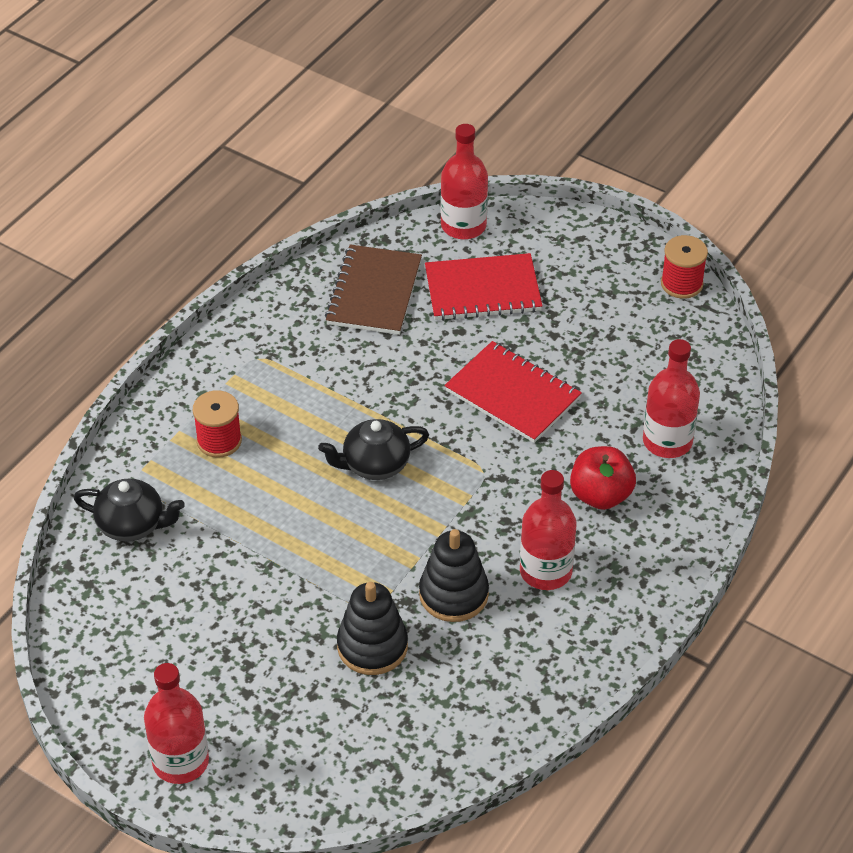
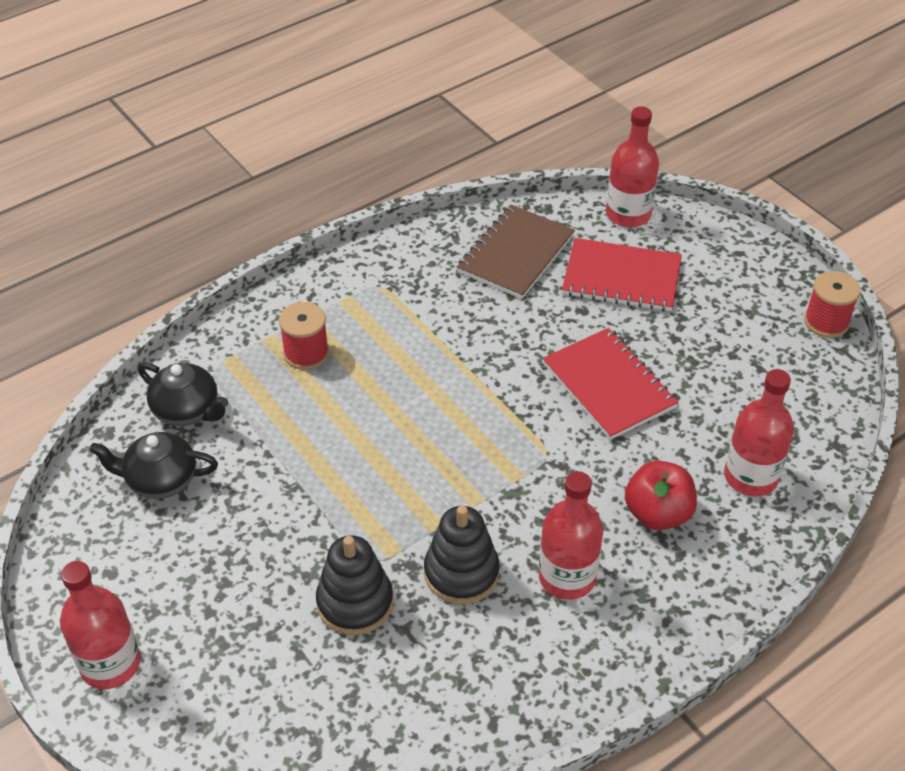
camera: 20 degrees right, 0 degrees up
black teapot [318,419,429,480] -> black teapot moved to [90,432,218,499]

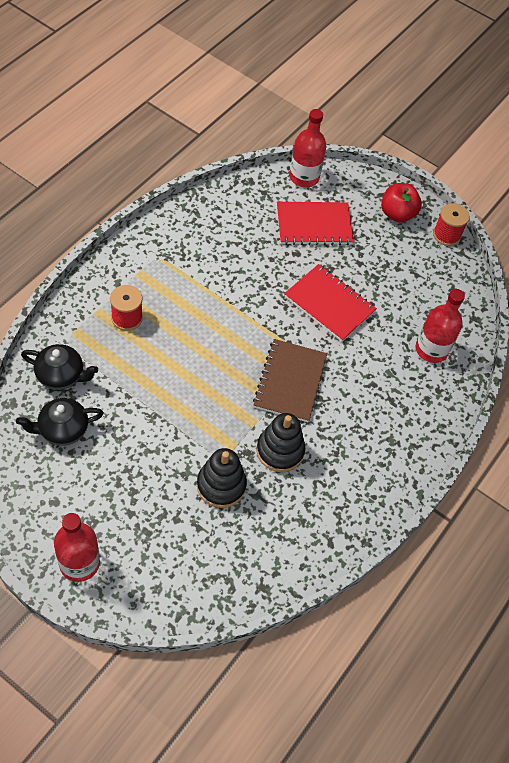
camera: 25 degrees left, 10 degrees up
brown notebook [457,205,575,299] -> brown notebook moved to [253,339,327,422]
red bottle [539,471,604,600] -> none
red apple [625,461,697,530] -> red apple moved to [381,183,422,223]

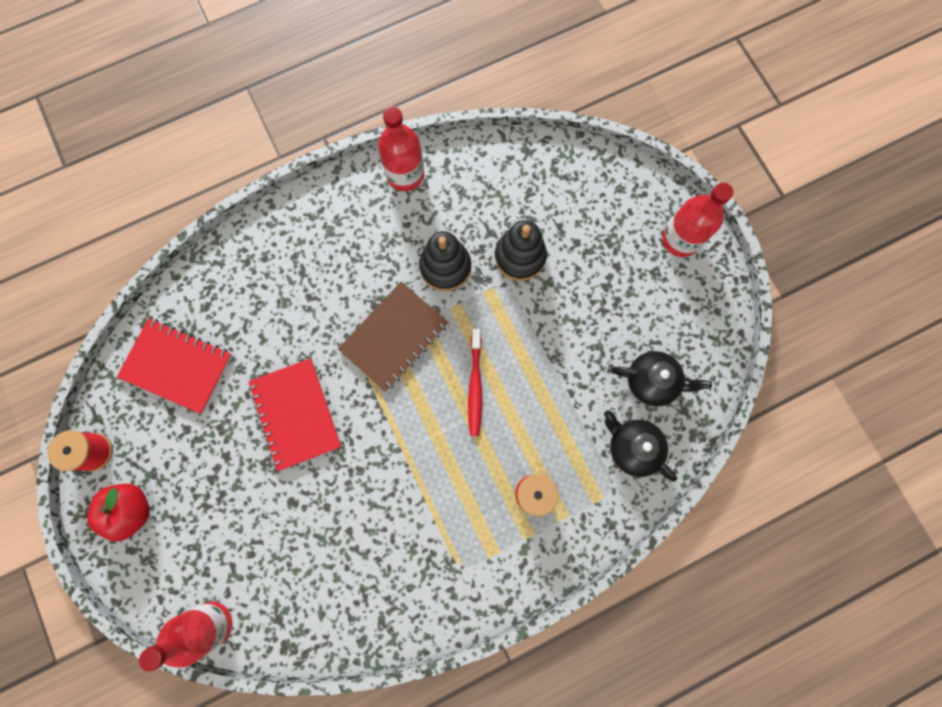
camera: 145 degrees left, 20 degrees up
red notebook [277,202,354,245] -> red notebook moved to [117,318,232,414]
red bottle [416,289,465,363] -> red bottle moved to [378,106,424,191]
none -> red toothbrush [468,329,482,436]

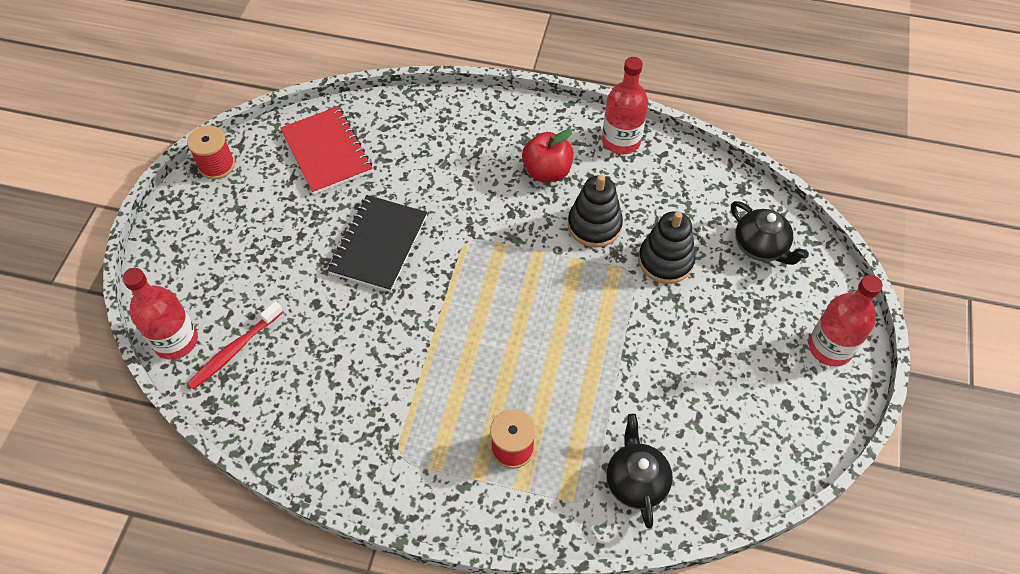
camera: 40 degrees right, 20 degrees down
red apple [87,484,150,541] -> red apple moved to [522,129,574,182]
red notebook [248,358,342,471] -> black notebook [327,195,427,292]
brown notebook [338,282,448,392] -> none
red toothbrush [468,329,482,436] -> red toothbrush moved to [187,301,283,390]
black teapot [612,351,712,407] -> black teapot moved to [731,201,809,265]

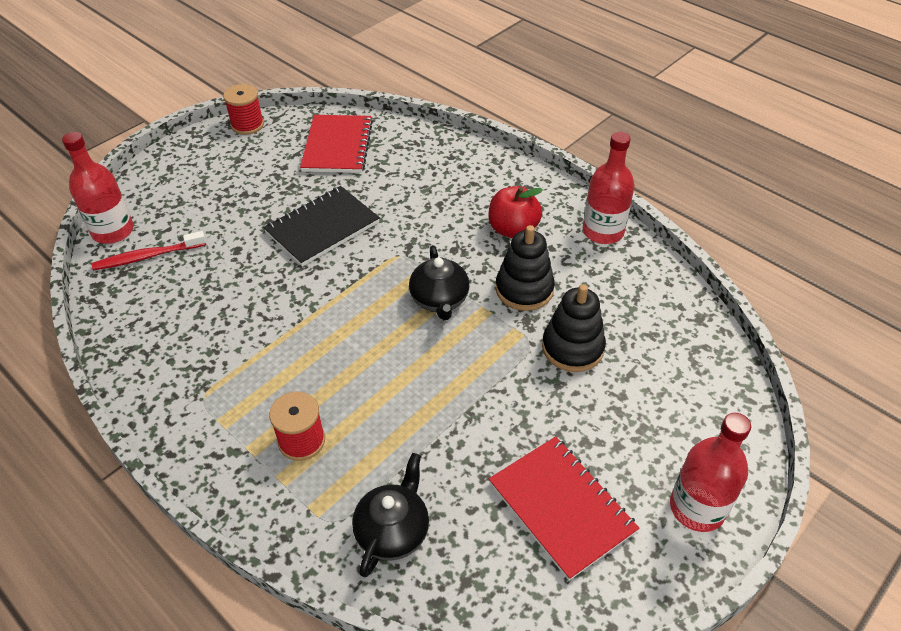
camera: 30 degrees right, 10 degrees down
black teapot [731,201,809,265] -> black teapot moved to [409,245,470,320]
none -> red notebook [489,436,639,581]

